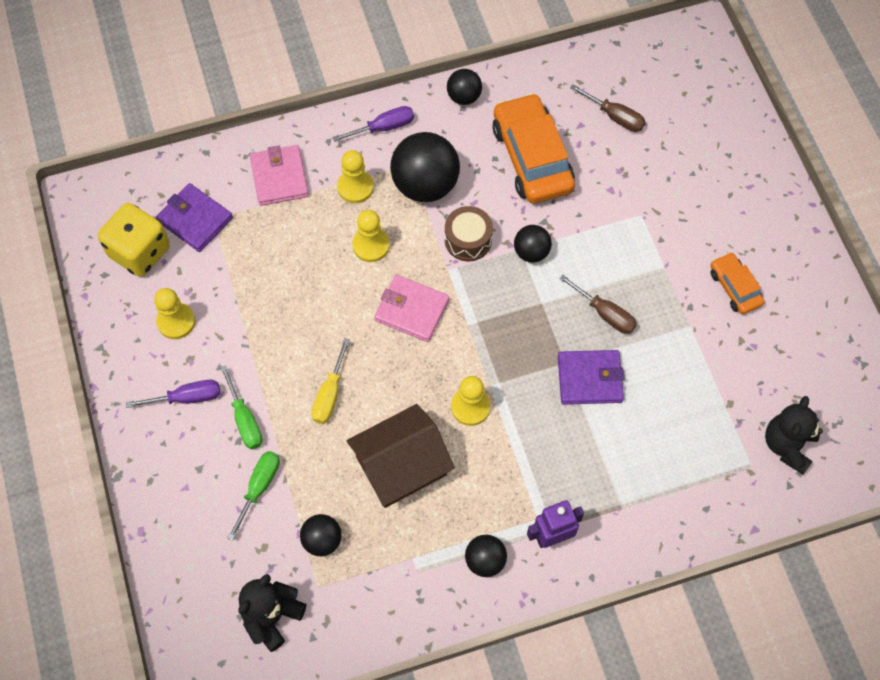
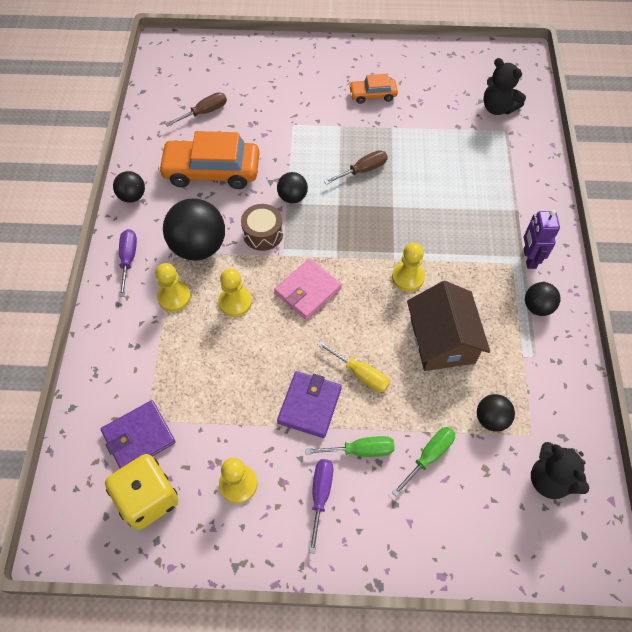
camera: 70 degrees left, 5 degrees down
green screwdriver [227,451,280,541] -> green screwdriver turned 90 degrees clockwise [392,427,455,497]
pink wallet [250,145,309,206] -> none
purple wallet [558,350,624,405] -> purple wallet moved to [277,371,342,438]

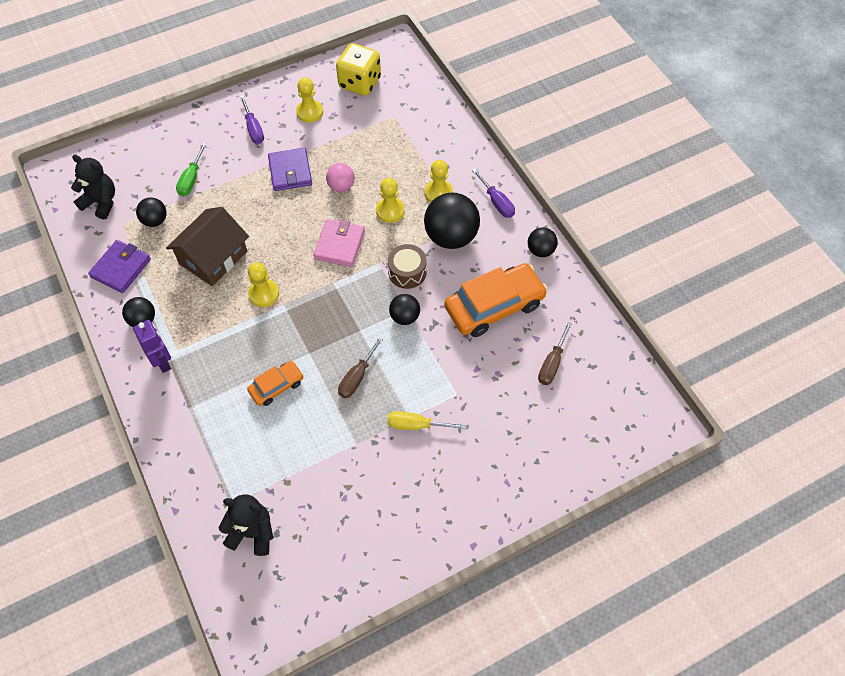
camera: 150 degrees right, 0 degrees up
purple wallet [101,400,176,469] -> purple wallet moved to [88,240,151,293]
green screwdriver [305,436,395,457] -> none
yellow screwdriver [317,341,390,392] -> yellow screwdriver moved to [387,411,466,430]
orange car [349,74,398,104] -> orange car moved to [247,361,304,406]
brown house [407,281,490,371] -> brown house turned 75 degrees clockwise [166,207,249,286]
none -> pink ball [326,163,355,192]

